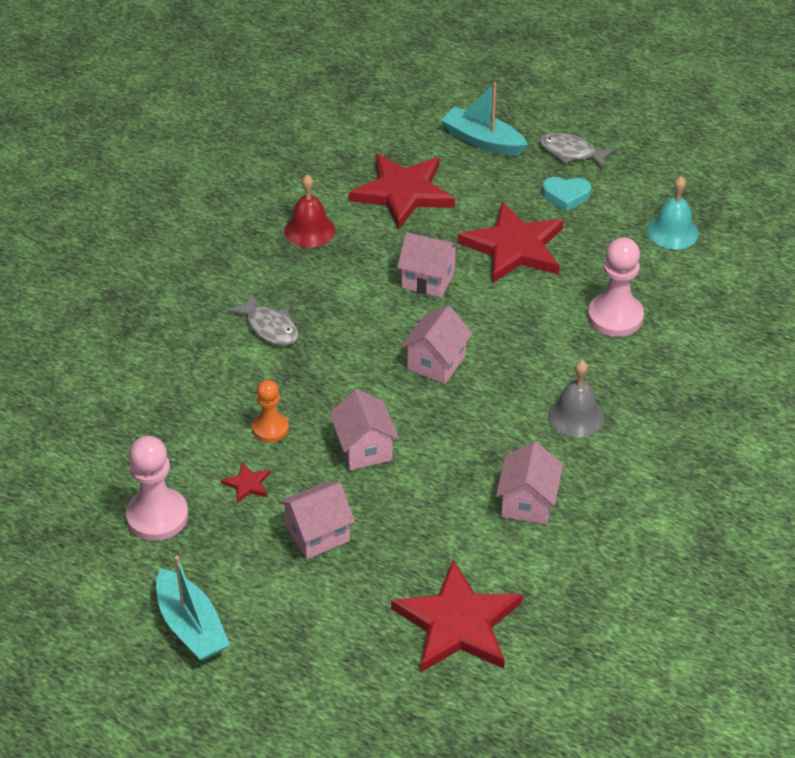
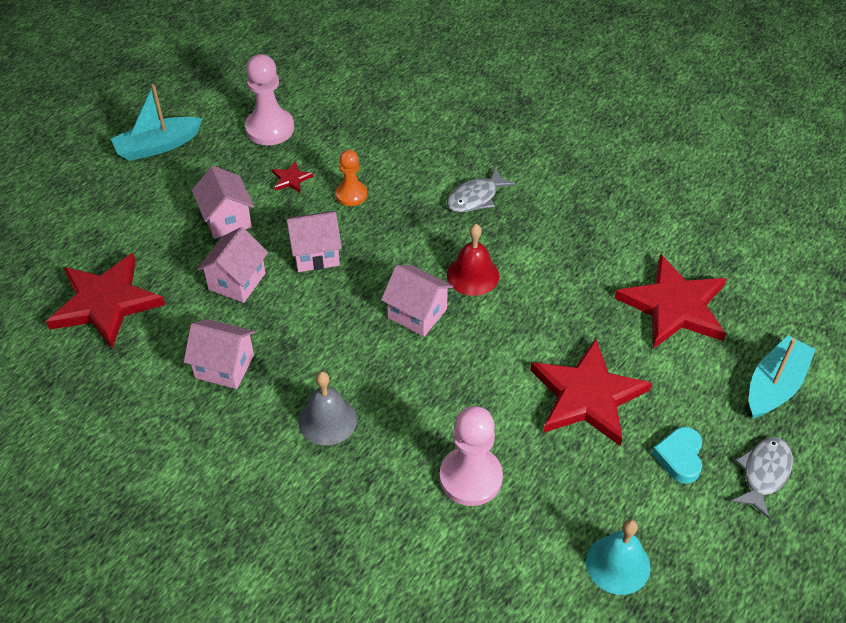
camera: 95 degrees right, 5 degrees up
red bell [284,174,335,248] -> red bell moved to [447,224,499,296]
pink house [397,232,460,298] -> pink house moved to [197,227,268,303]

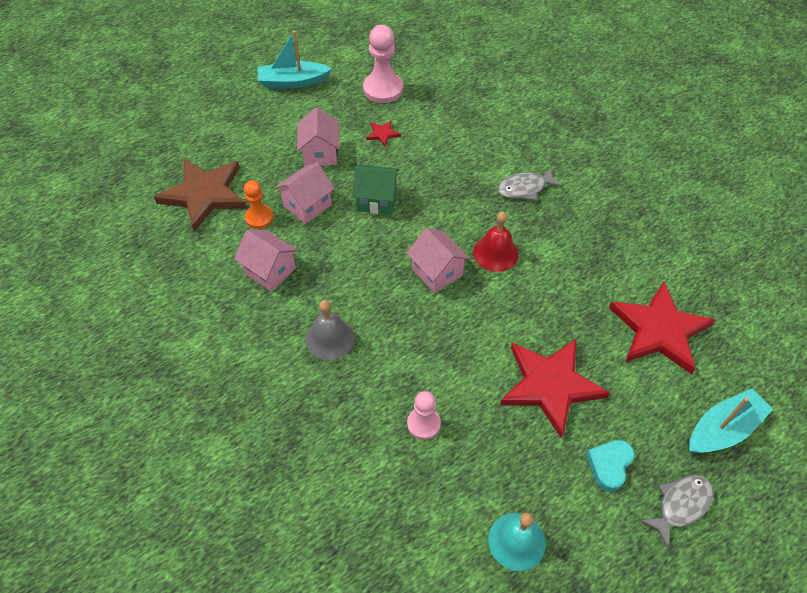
camera: 20 degrees right, 5 degrees up
red star [46,253,165,348] -> brown star [154,159,247,232]
pink house [286,211,342,272] -> green house [352,165,399,215]
orange pawn [335,150,367,206] -> orange pawn moved to [244,180,274,229]
pink pawn [440,406,503,506] -> pink pawn [407,391,441,440], size x0.62

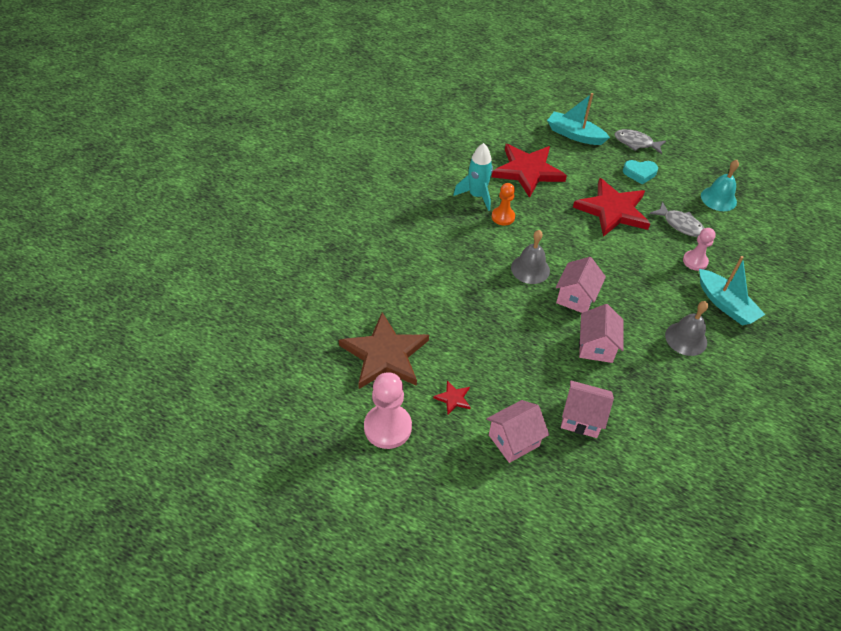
camera: 120 degrees left, 5 degrees down
brown star [154,159,247,232] -> brown star moved to [339,312,429,389]
pink house [234,230,298,292] -> pink house moved to [579,304,623,363]
orange pawn [244,180,274,229] -> orange pawn moved to [491,183,515,226]
turquoise boat [258,30,332,89] -> turquoise boat moved to [699,256,766,326]
green house [352,165,399,215] -> none
red bell [473,212,519,272] -> grey bell [511,230,550,284]
grey fish [497,168,563,201] -> grey fish moved to [650,202,704,237]
none -> turquoise rocket [453,143,493,211]

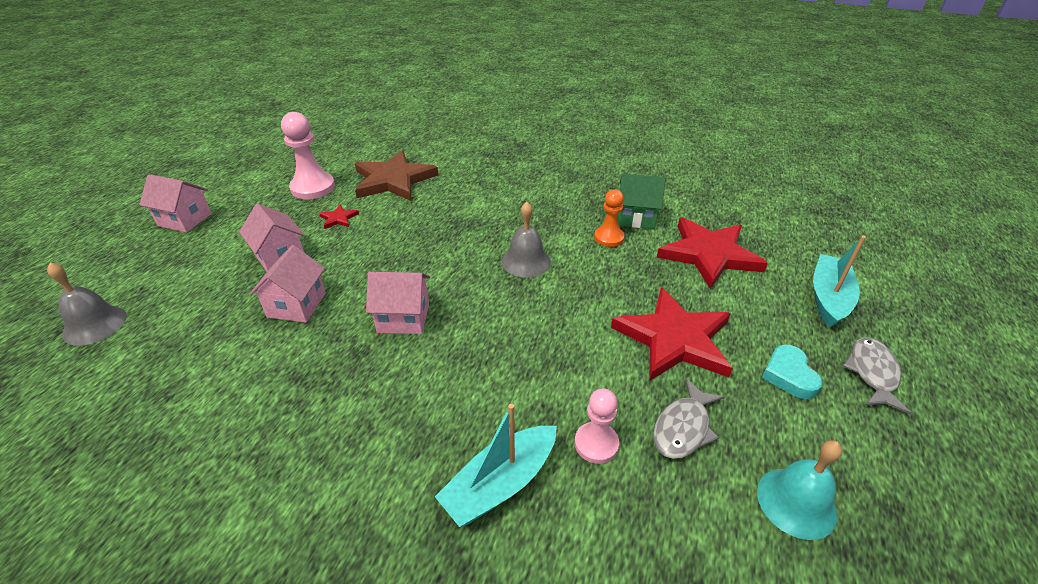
camera: 85 degrees right, 10 degrees down
turquoise rocket [453,143,493,211] -> green house [618,173,666,229]
pink house [556,257,606,313] -> pink house moved to [139,174,212,233]
grey bell [665,301,708,356] -> grey bell moved to [47,263,127,346]

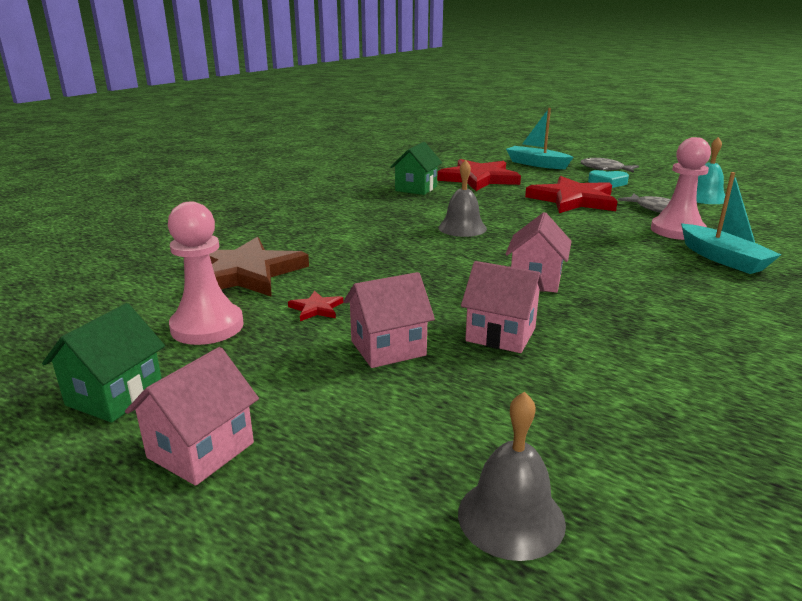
camera: 75 degrees left, 15 degrees down
pink pawn [575,388,619,464] -> pink pawn [651,137,711,240], size x1.62
orange pawn [594,189,625,247] -> none
none -> green house [42,303,165,423]

